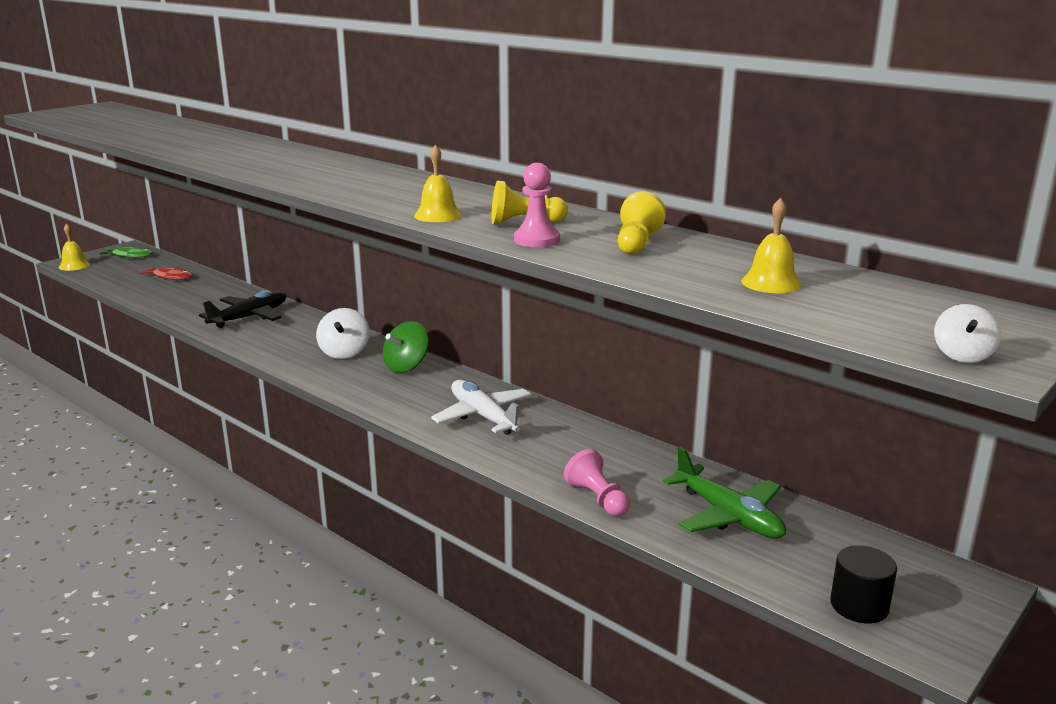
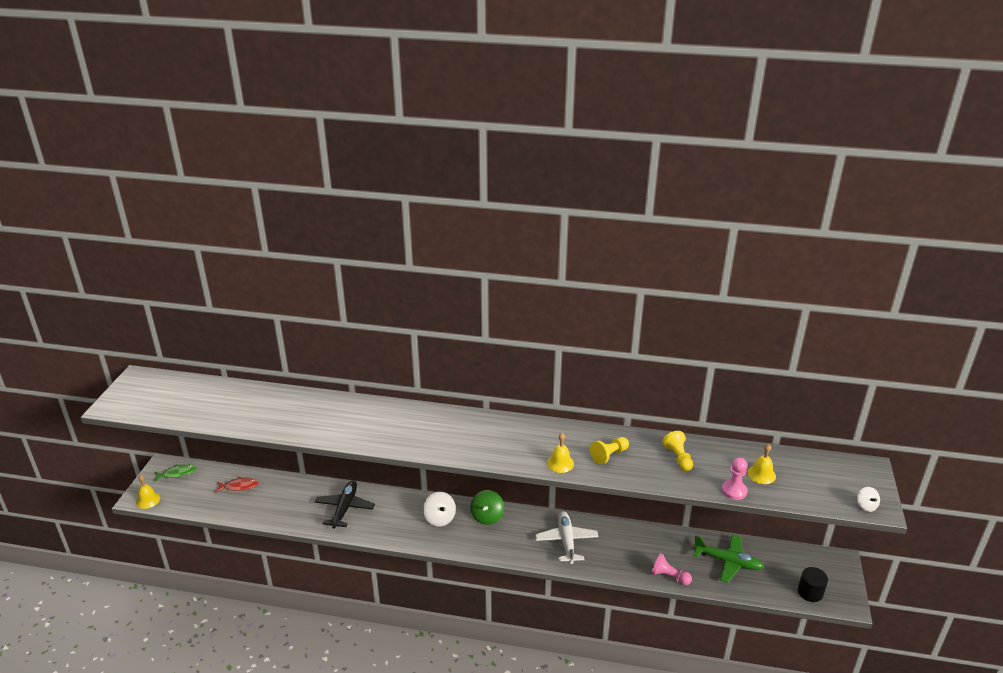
camera: 30 degrees left, 10 degrees up
white plane [431,380,534,435] -> white plane turned 60 degrees clockwise [535,511,599,564]
pink pawn [514,163,560,247] -> pink pawn moved to [722,457,748,500]

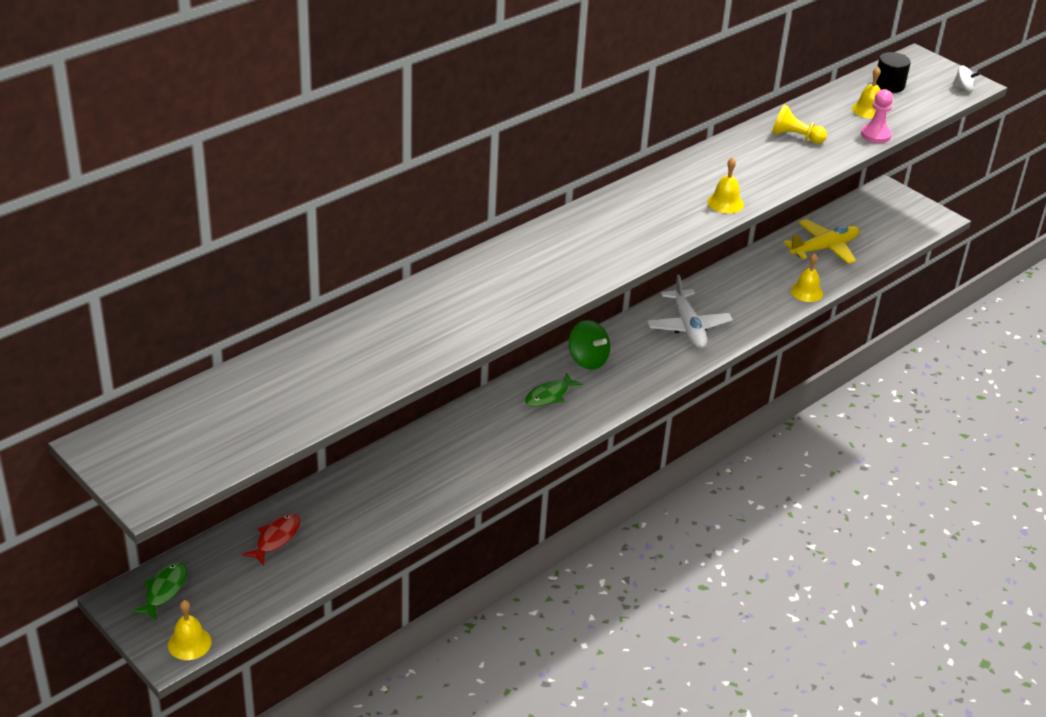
camera: 55 degrees left, 5 degrees up
black plane [315,481,375,529] -> none
white spinning top [423,492,456,527] -> green fish [525,372,583,407]
white plane [535,511,599,564] -> white plane turned 135 degrees counterclockwise [647,275,733,348]
yellow pawn [590,437,629,465] -> none
pink pawn [651,553,692,585] -> yellow bell [791,253,823,302]
green plane [693,534,764,583] -> yellow plane [783,219,859,264]
black cylinder [798,567,828,602] -> black cylinder moved to [876,52,911,93]

